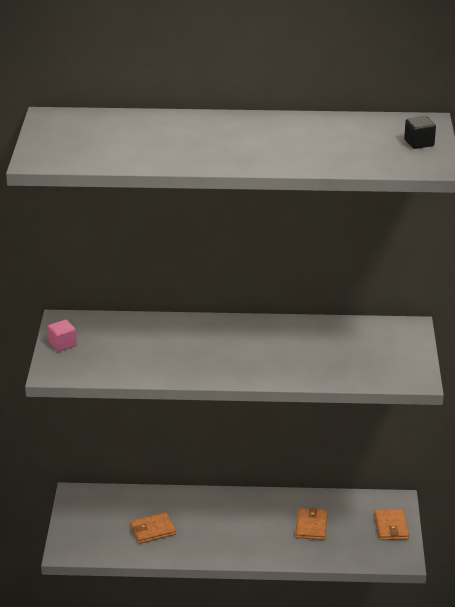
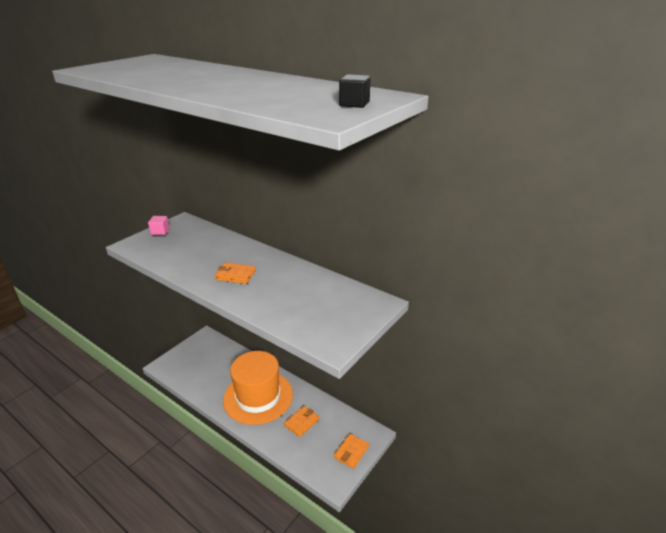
camera: 35 degrees right, 0 degrees up
orange wallet [130,513,176,544] -> orange wallet moved to [215,262,256,284]
none -> orange hat [223,351,293,425]

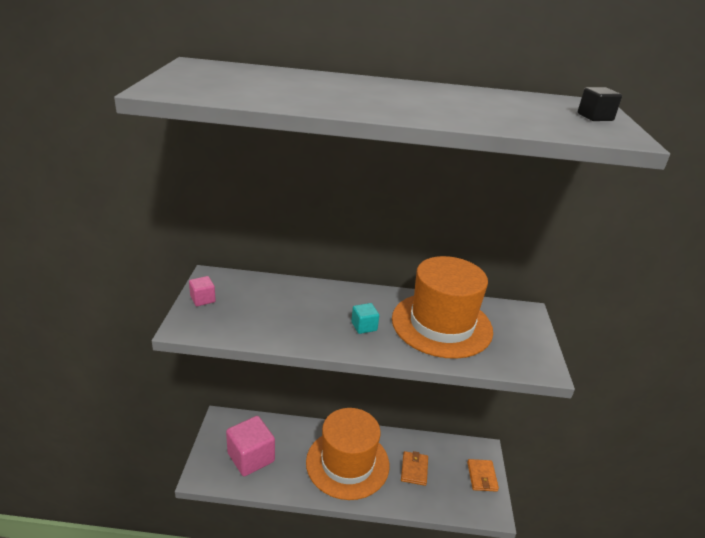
camera: 35 degrees left, 0 degrees up
orange wallet [215,262,256,284] -> turquoise cube [351,303,379,334]
none -> pink cube [226,416,275,476]
none -> orange hat [392,256,493,359]

